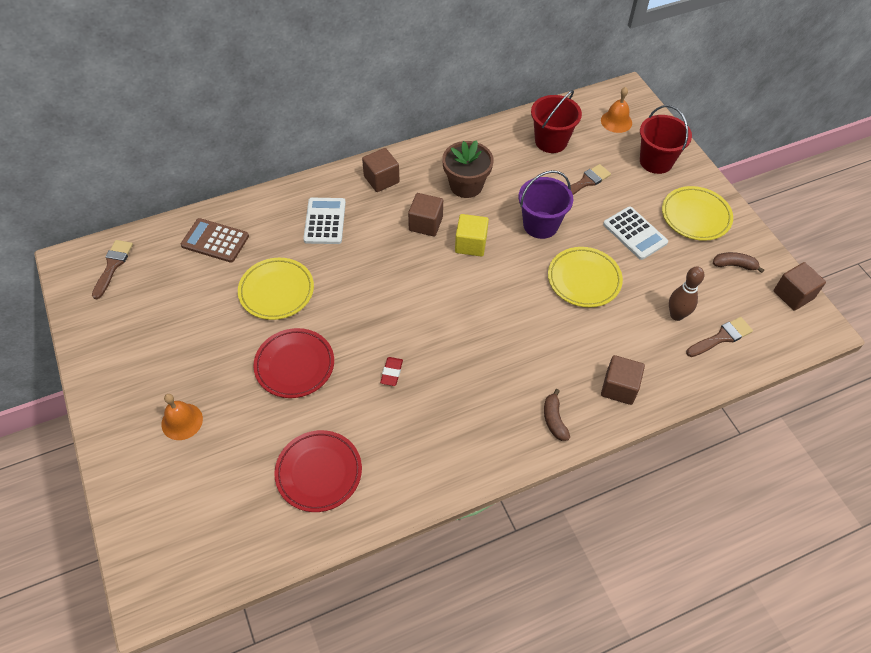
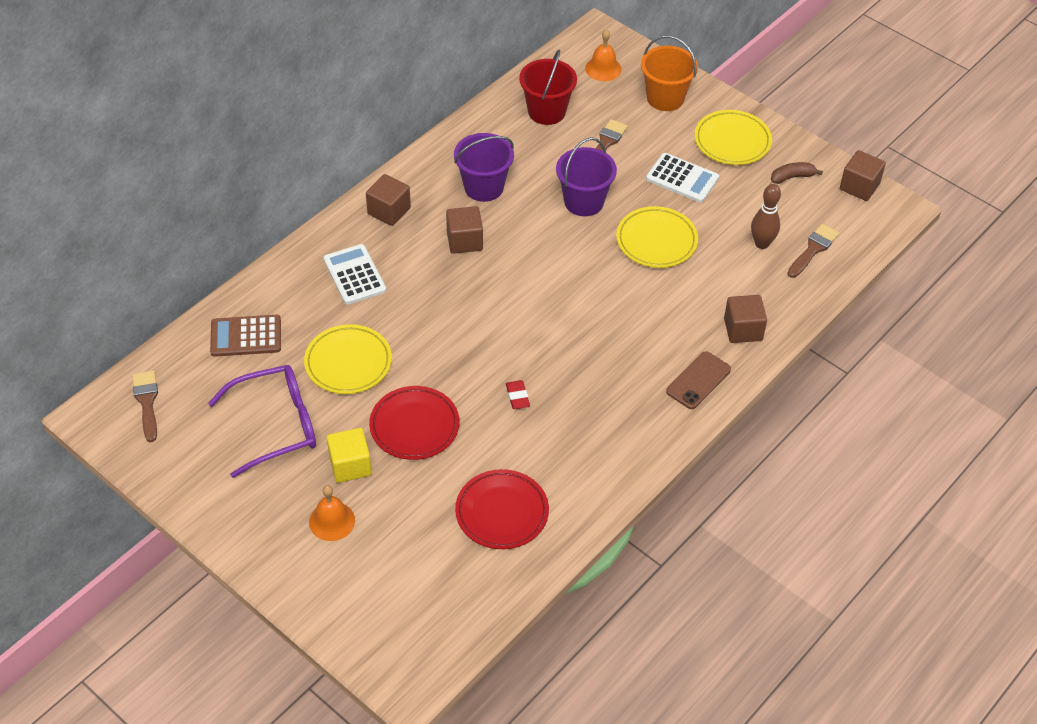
camera: 25 degrees left, 5 degrees down
brown flower pot [442,140,494,198] -> purple bucket [454,133,514,202]
yellow cube [455,214,489,257] -> yellow cube moved to [327,428,372,483]
brown banana [544,389,570,441] -> brown phone [666,351,731,409]
red bucket [640,105,692,174] -> orange bucket [641,35,698,111]
none -> purple glasses [208,365,316,478]

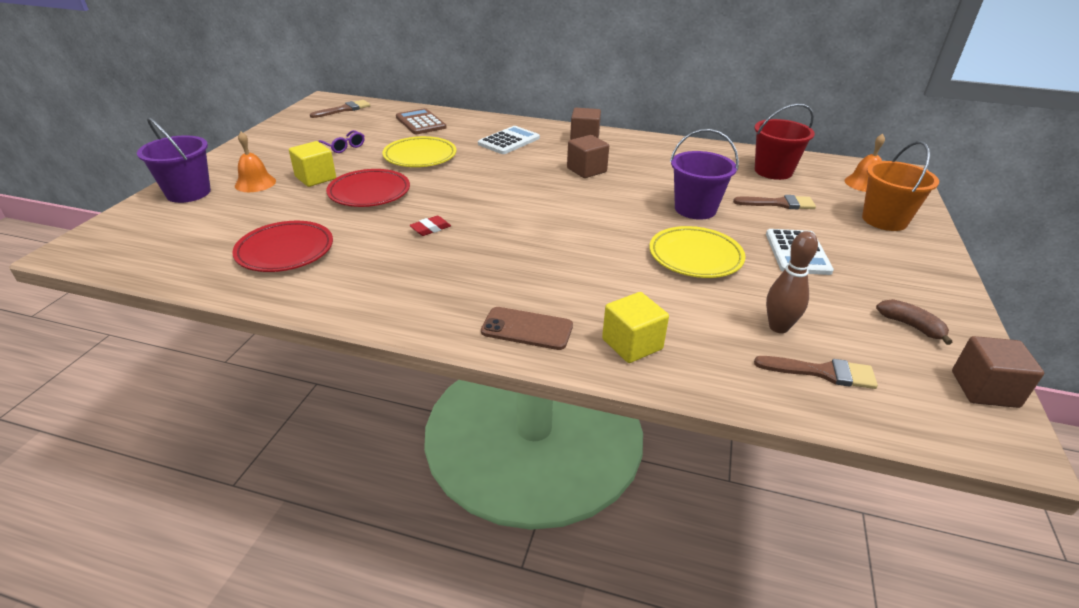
camera: 65 degrees right, 15 degrees down
purple glasses [208,365,316,478] -> purple glasses [318,130,365,153], size x0.48
purple bucket [454,133,514,202] -> purple bucket moved to [137,117,211,203]
yellow plate [695,110,772,165] -> none
brown cube [724,295,767,343] -> yellow cube [602,292,669,363]

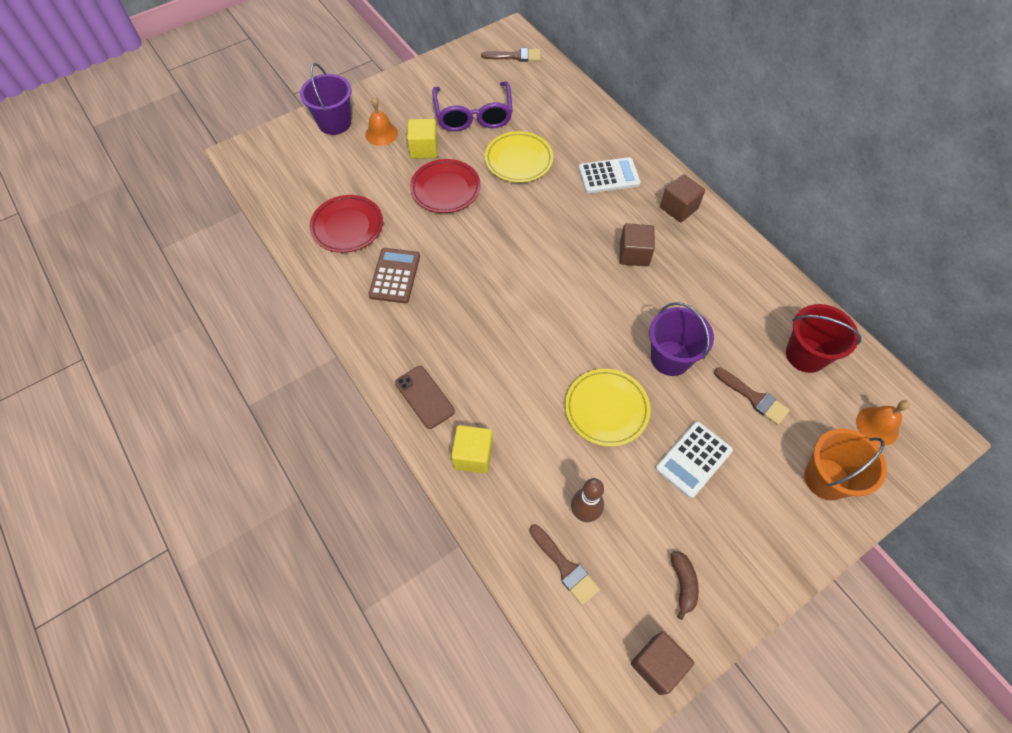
camera: 40 degrees right, 25 degrees up
purple glasses [318,130,365,153] -> purple glasses [432,81,513,131], size x2.10
brown calculator [396,108,447,134] -> brown calculator moved to [368,248,420,303]
red eraser [409,216,451,236] -> none

